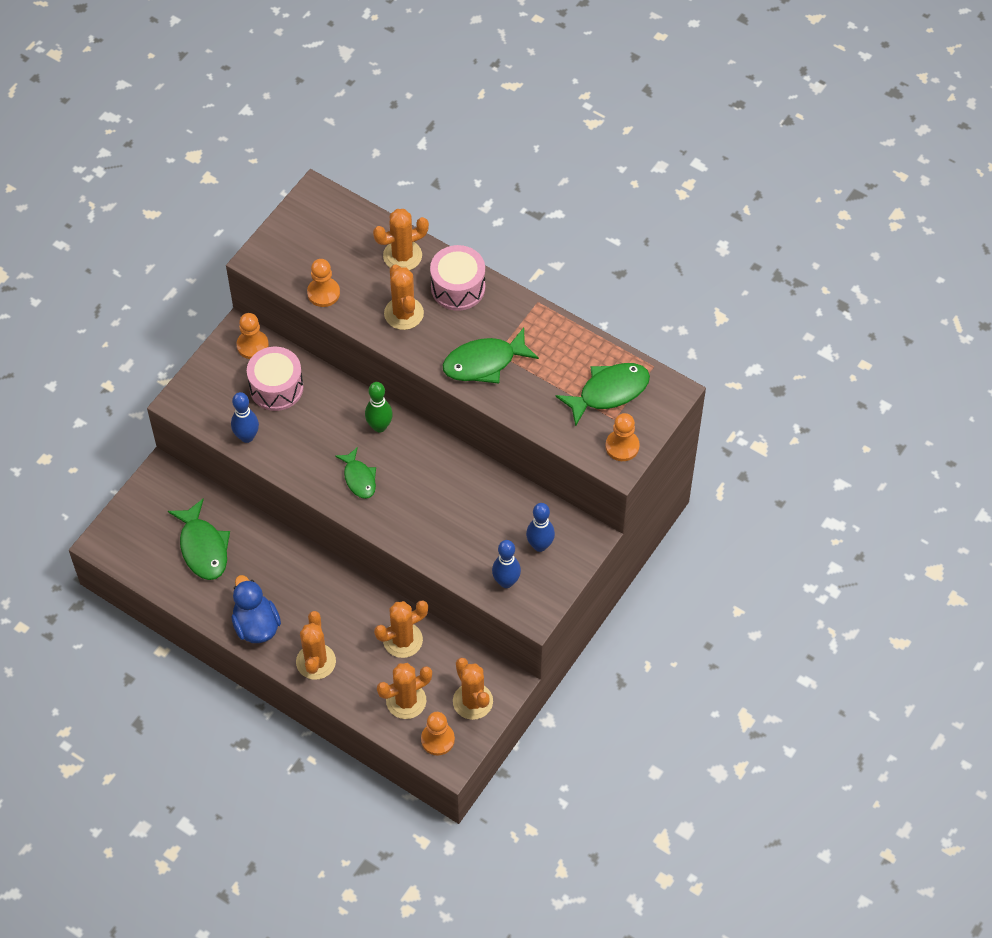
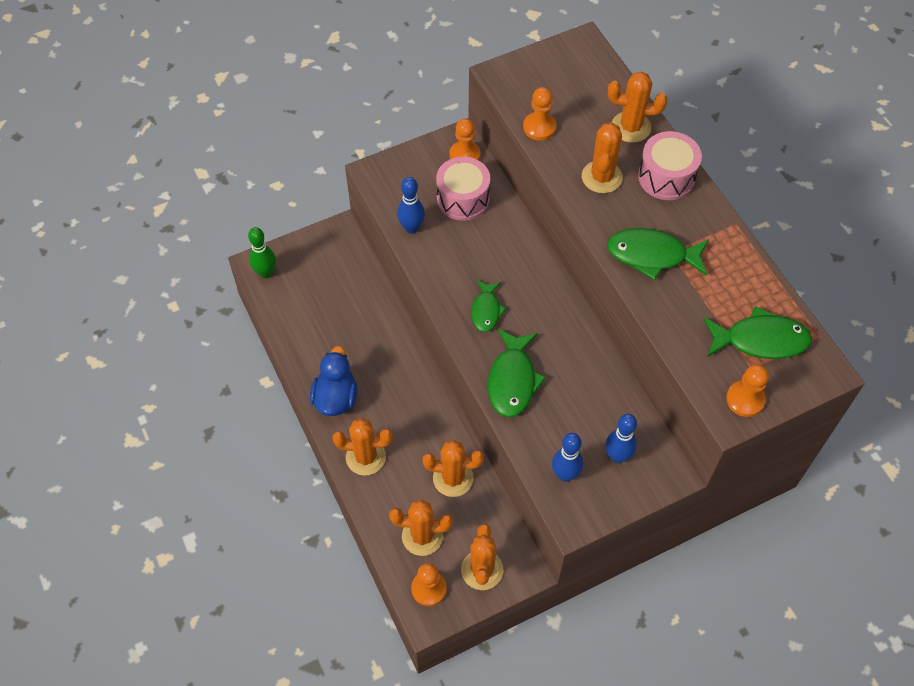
camera: 30 degrees right, 0 degrees up
green fish [168,498,230,580] -> green fish moved to [488,329,546,417]
orange cactus [296,611,336,680] -> orange cactus turned 60 degrees clockwise [332,418,393,475]
green bowling pin [365,382,393,432] -> green bowling pin moved to [248,227,276,278]

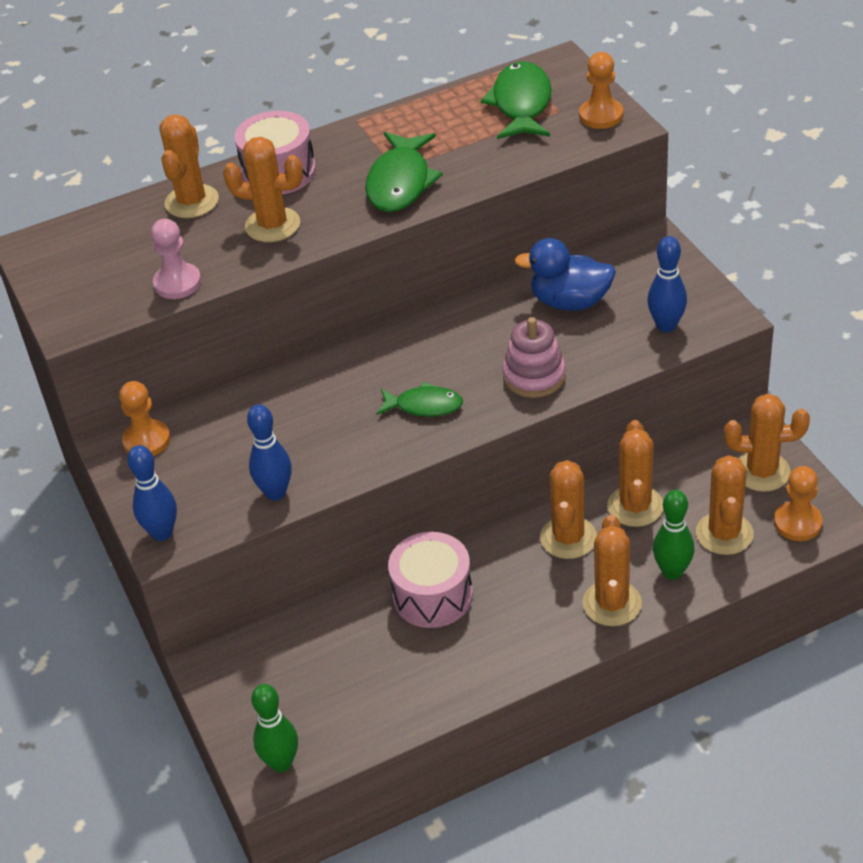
camera: 85 degrees left, 15 degrees down
blue duck [310,346,357,416] -> blue duck moved to [514,238,616,311]
pink drum [436,157,490,221] -> pink drum moved to [388,532,473,628]
green fish [488,329,546,417] -> pink stacking toy [503,317,566,398]
orange pawn [523,87,557,141] -> pink pawn [151,219,201,299]
blue bowling pin [605,414,637,463] -> blue bowling pin moved to [127,445,177,541]
none -> orange cactus [540,460,597,559]
none -> green bowling pin [653,490,694,580]

